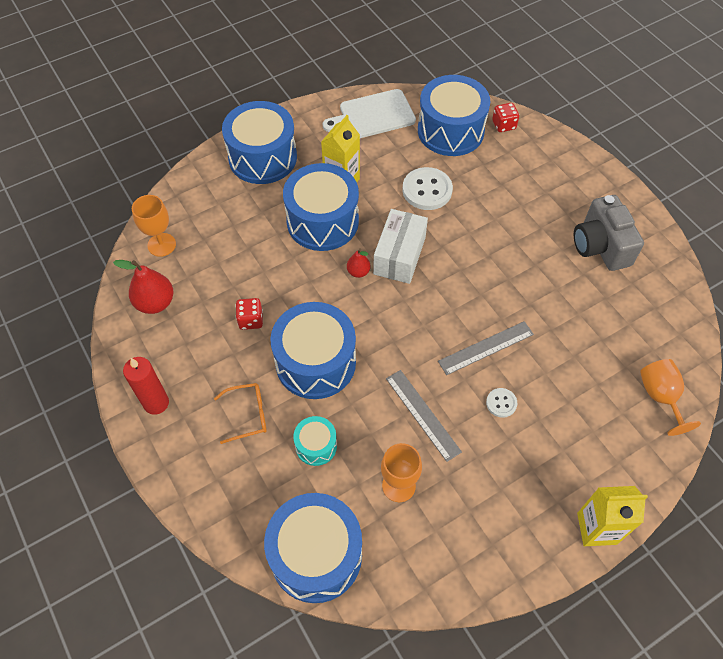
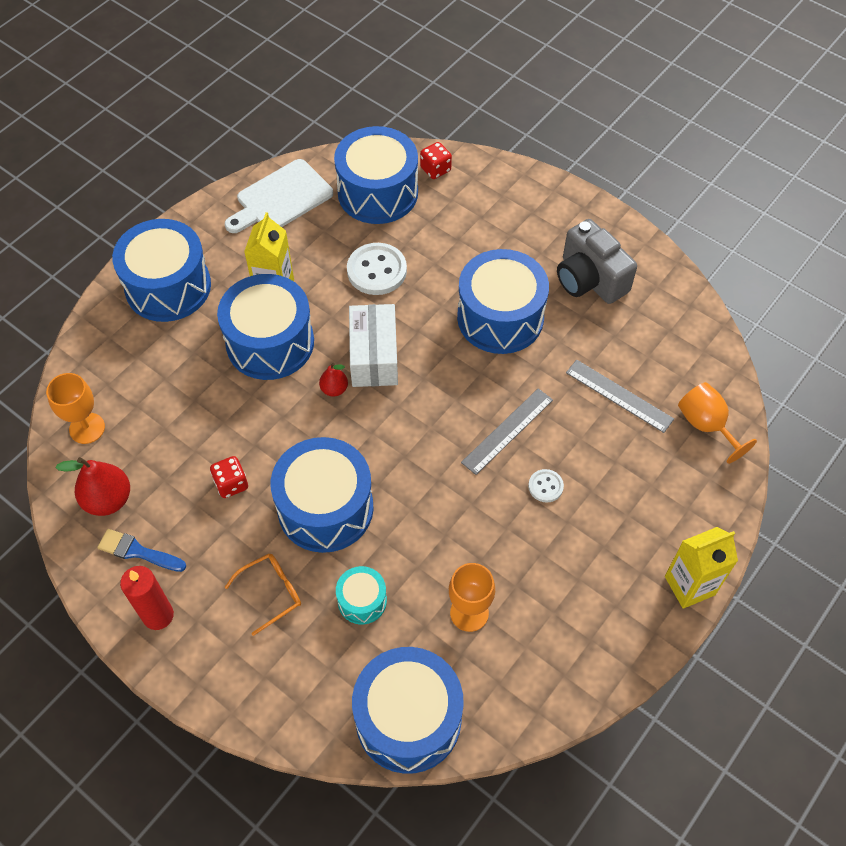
camera: 20 degrees left, 0 degrees up
grey ruler [386,370,462,462] -> grey ruler moved to [566,360,674,433]
none -> blue brush [97,529,186,572]
none -> blue drum [457,249,549,354]

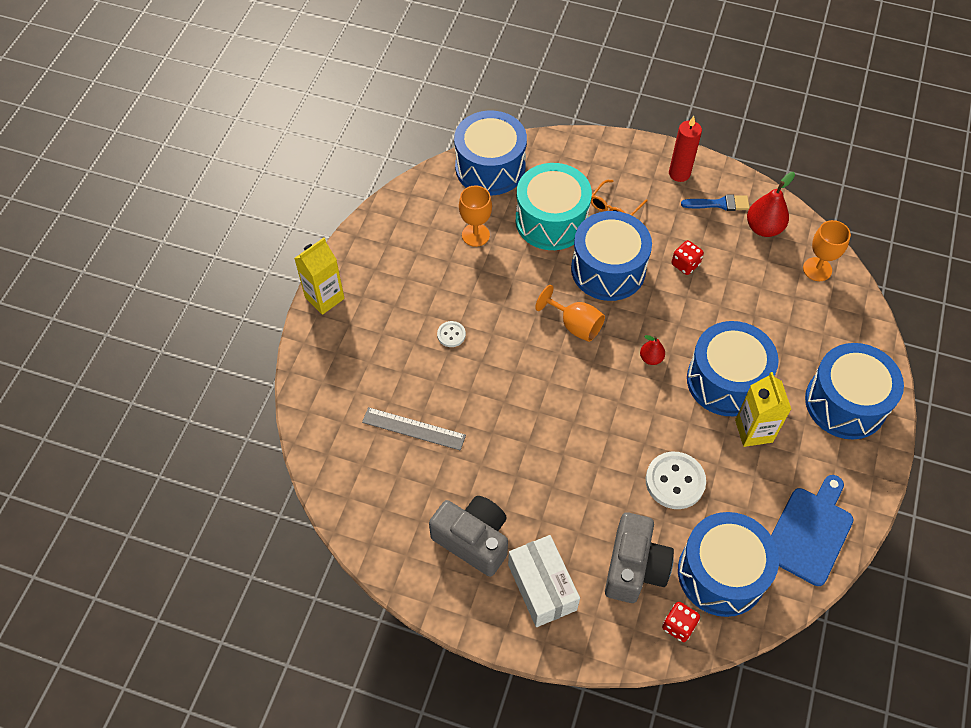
camera: 160 degrees right, 0 degrees up
white cutting board [225,159,333,233] -> blue cutting board [771,475,853,586]
turquoise drum [336,566,387,624] -> turquoise drum [516,163,592,250], size x2.04
white box [349,304,398,387] -> white box moved to [508,535,580,627]
blue drum [457,249,549,354] -> none
grey ruler [461,388,553,475] -> none
orange goblet [678,382,757,464] -> orange goblet moved to [535,285,605,342]
none -> grey camera [605,512,674,603]

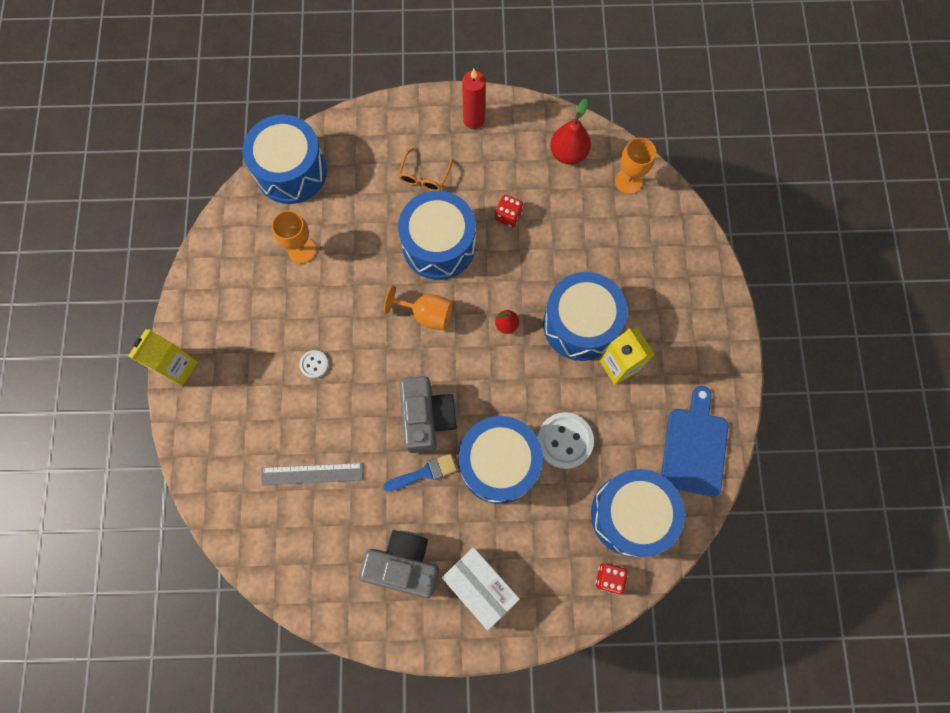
camera: 20 degrees left, 15 degrees up
turquoise drum [516,163,592,250] -> none
grey camera [605,512,674,603] -> grey camera moved to [400,376,457,453]
blue brush [681,195,749,211] -> blue brush moved to [383,453,457,491]
blue drum [805,343,904,439] -> blue drum moved to [459,416,543,504]

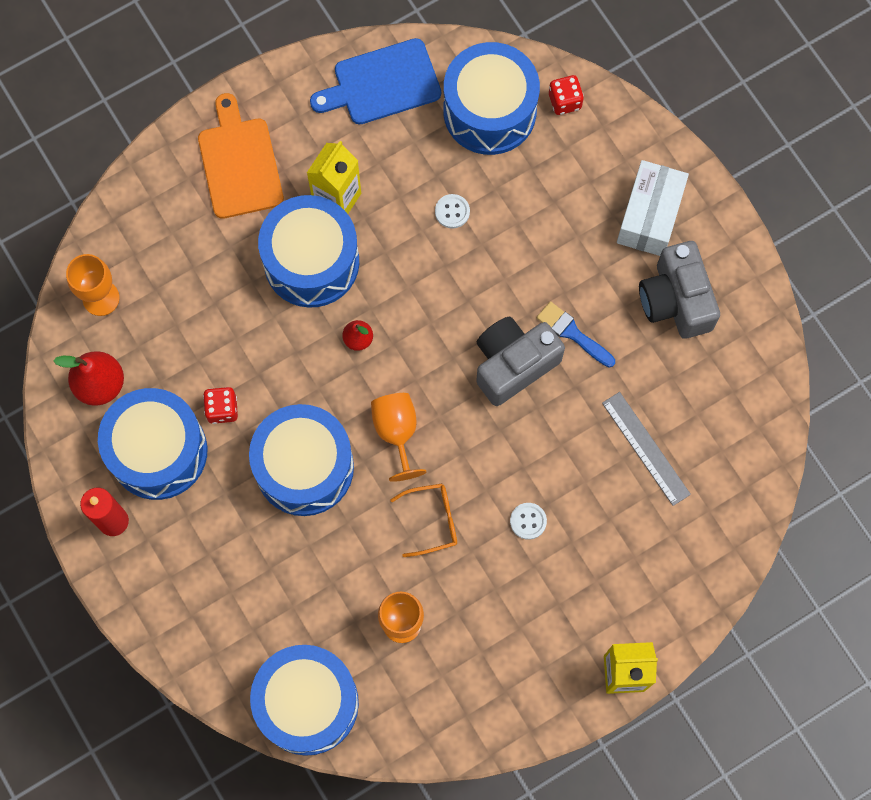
camera: 120 degrees left, 0 degrees up
orange glasses [398,147,453,191] -> orange glasses moved to [391,484,457,557]
blue drum [459,416,543,504] -> blue drum moved to [98,388,208,500]
white button [538,412,594,469] -> white button [435,194,470,229], size x0.52
none -> orange cutting board [198,93,284,219]

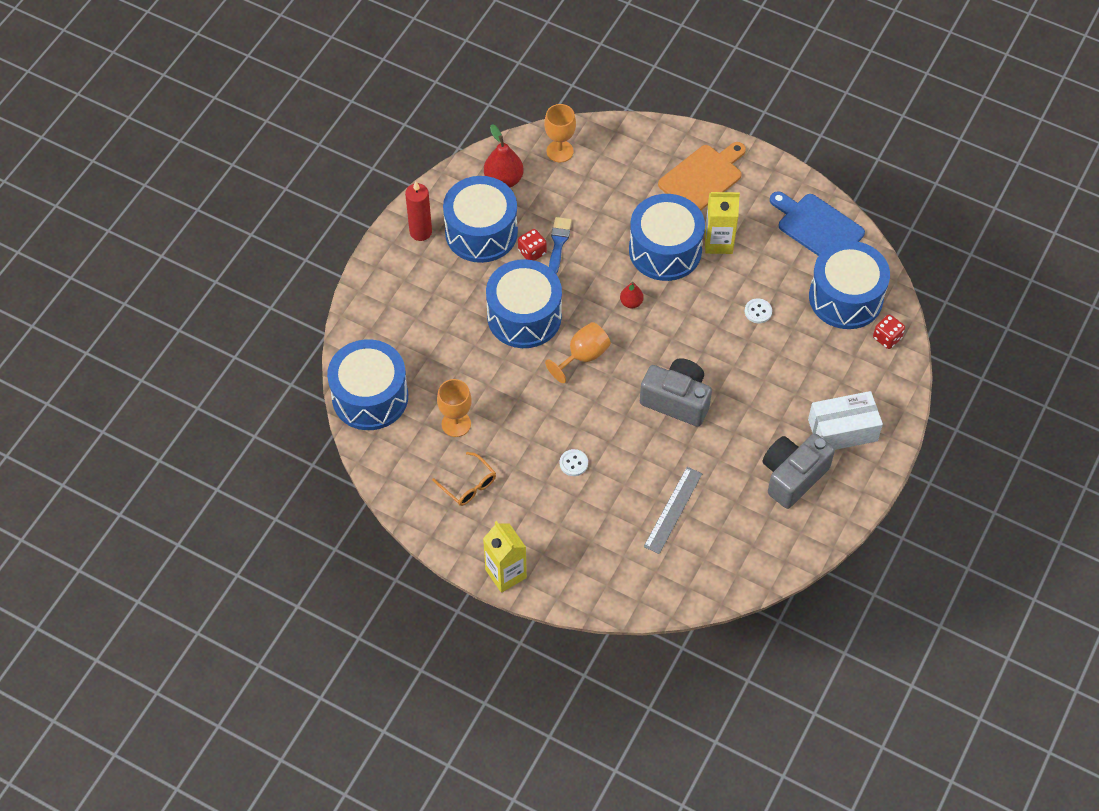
camera: 60 degrees right, 15 degrees down
orange glasses [391,484,457,557] -> orange glasses moved to [432,452,496,506]
blue brush [537,301,615,367] -> blue brush moved to [549,217,572,274]

